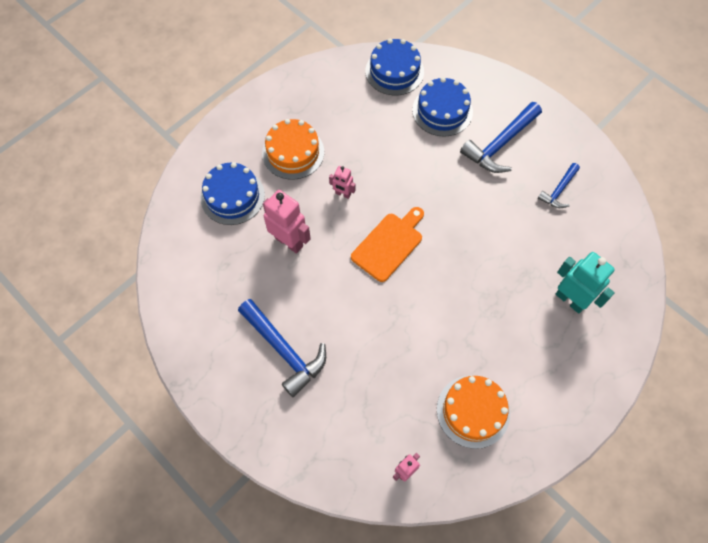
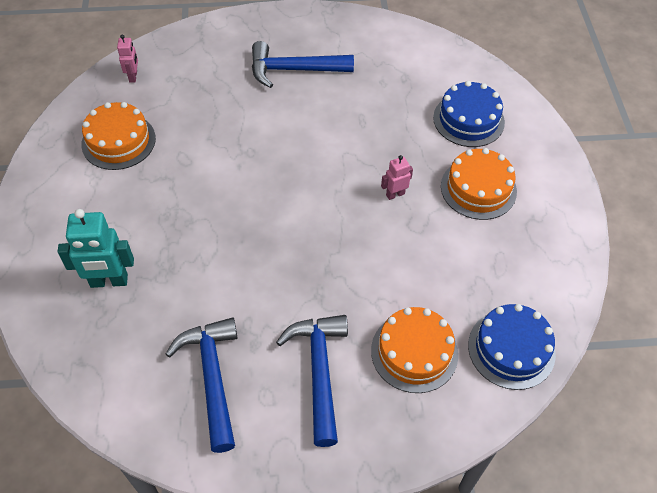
camera: 130 degrees right, 10 degrees down
pink robot [263,190,311,254] -> none
orange cutting board [351,207,424,282] -> none
blue cake [412,77,473,137] -> orange cake [371,307,458,393]
blue hammer [538,163,580,208] -> blue hammer [166,317,238,453], size x1.75

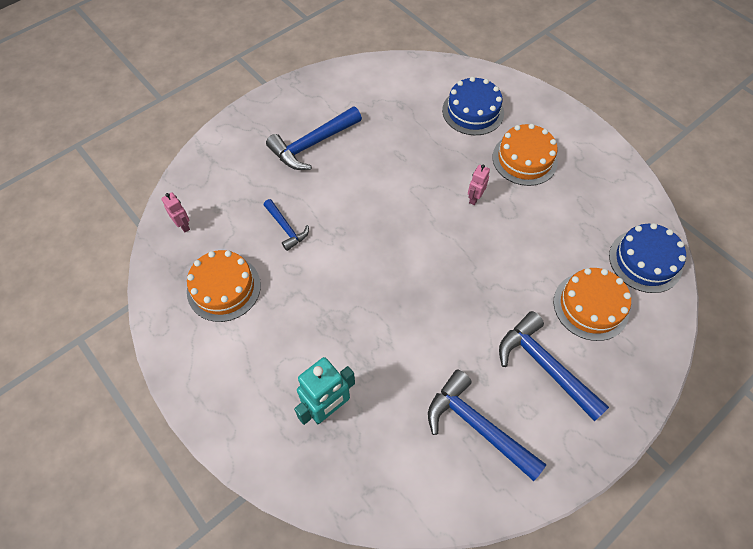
camera: 35 degrees left, 5 degrees up
none -> blue hammer [264,199,309,251]

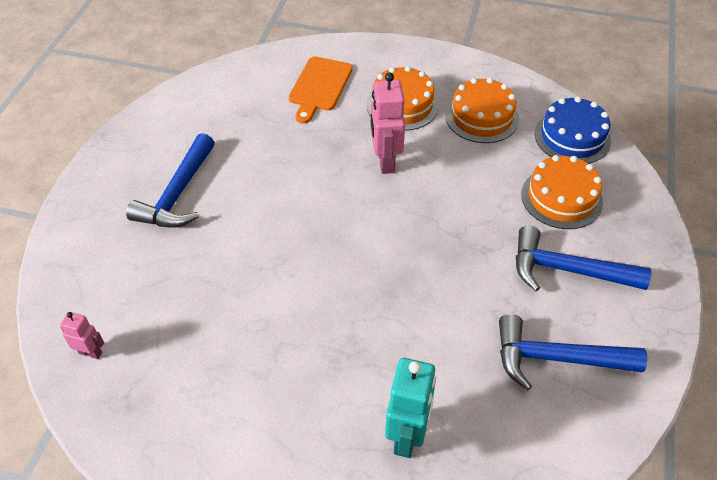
camera: 35 degrees left, 10 degrees down
orange cake [187,250,261,322] -> orange cake moved to [445,78,519,143]
blue hammer [264,199,309,251] -> none
blue cake [442,77,504,135] -> orange cutting board [289,56,353,124]
pink robot [468,164,490,205] -> pink robot [371,72,405,174], size x1.85

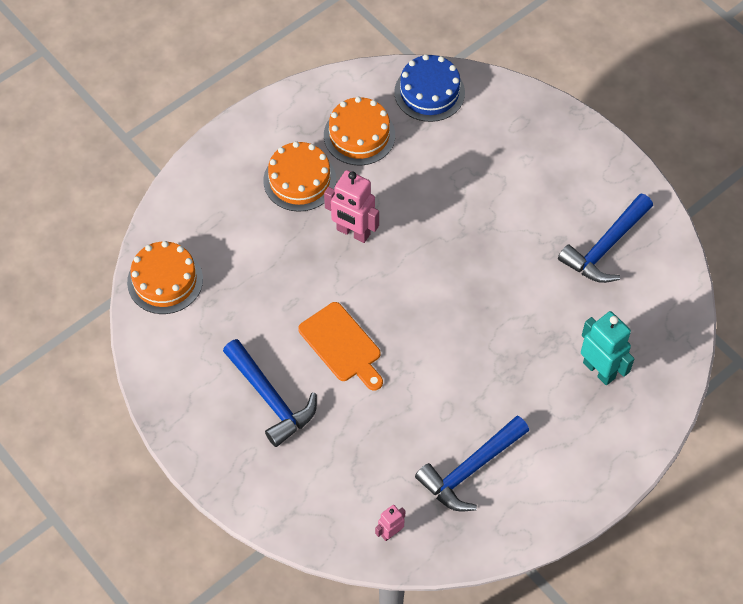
camera: 55 degrees left, 10 degrees up
orange cutting board [289,56,353,124] -> orange cutting board moved to [298,302,383,391]
blue hammer [516,226,651,291] -> blue hammer moved to [415,416,529,511]
orange cake [521,155,603,229] -> orange cake moved to [127,241,203,314]

